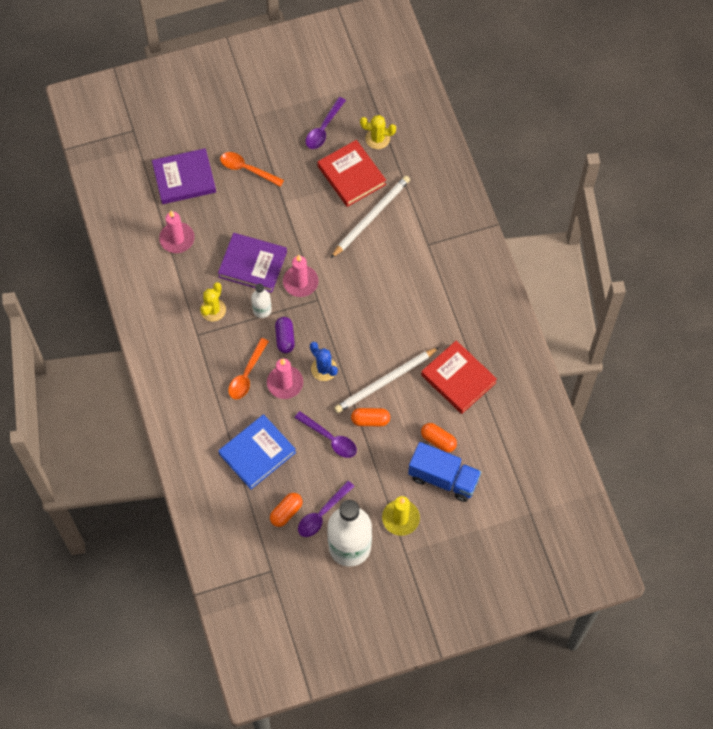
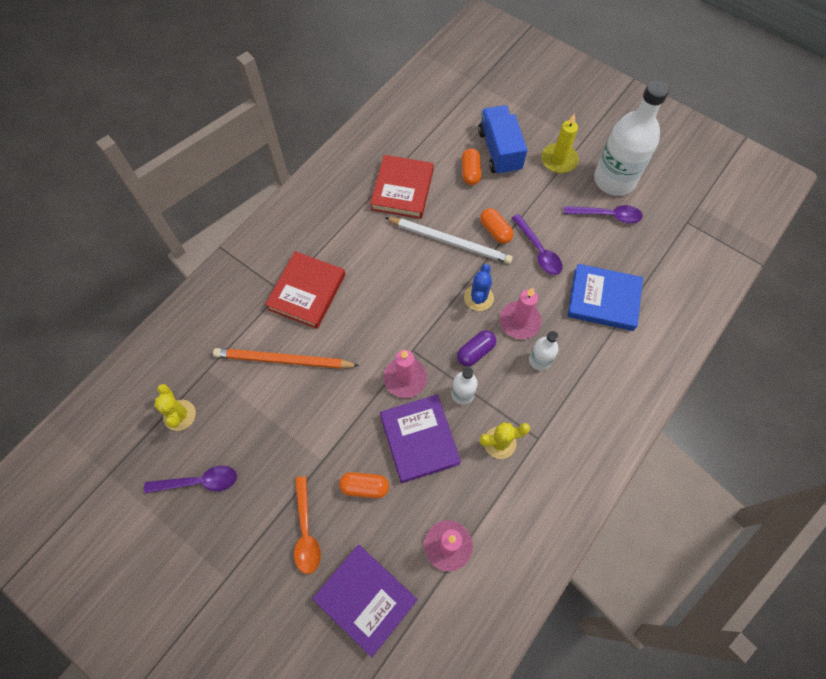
camera: 125 degrees left, 0 degrees up
orange spoon [228,338,269,399] -> white bottle [529,331,559,371]
orange capsule [270,493,303,527] -> orange capsule moved to [339,472,389,498]
purple spoon [294,411,357,458] -> purple spoon turned 150 degrees clockwise [512,214,563,275]
red book [317,140,386,207] -> red book moved to [265,251,345,329]
white pencil [331,176,410,258] -> orange pencil [213,348,360,369]

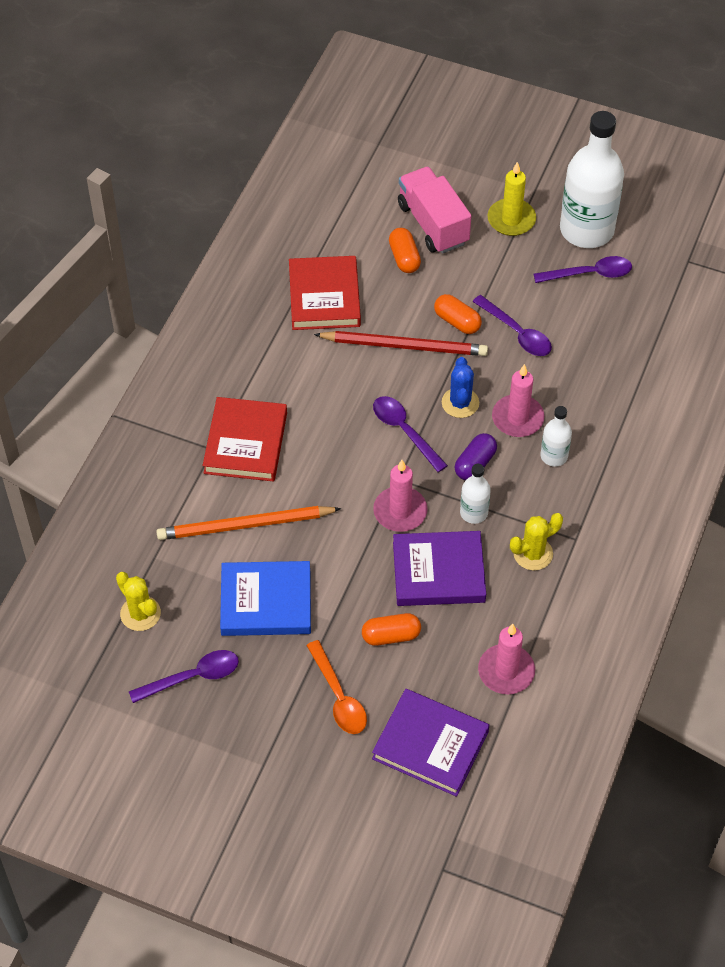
camera: 15 degrees left, 10 degrees down
purple book [380,394,461,483] -> purple book turned 60 degrees counterclockwise [393,531,486,606]
white pencil [385,217,513,264] -> red pencil [314,331,488,356]
blue truck [478,105,527,175] -> pink truck [398,166,471,254]
blue book [567,264,643,331] -> blue book moved to [220,561,311,636]
none -> purple spoon [373,396,448,472]

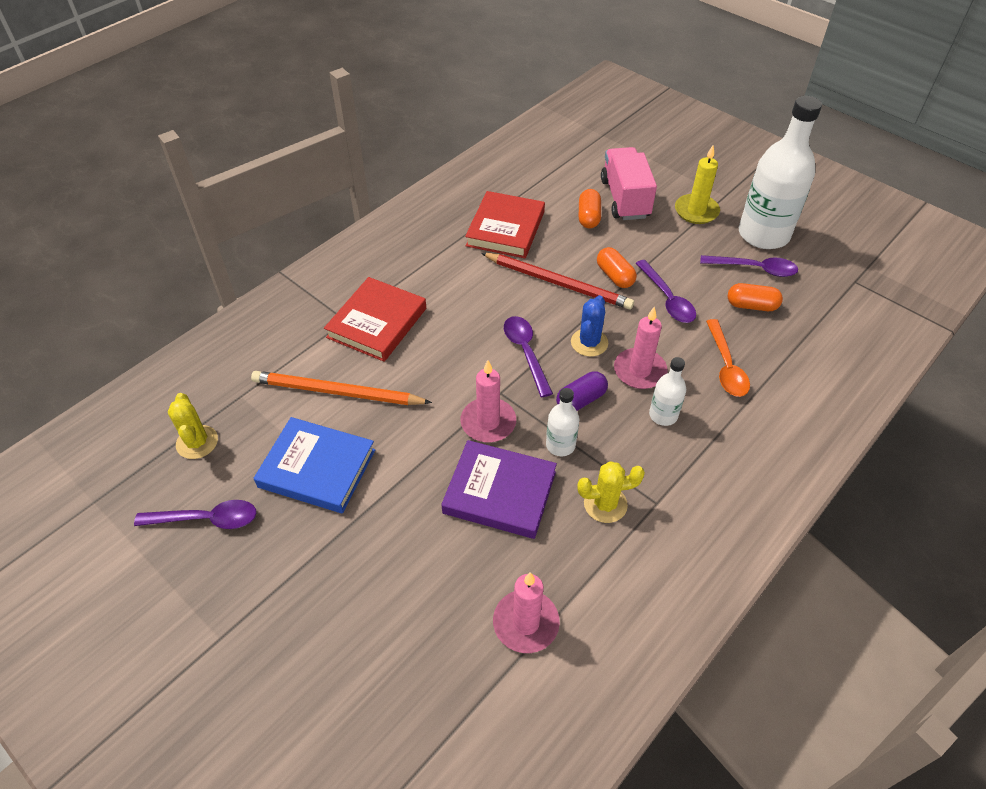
camera: 20 degrees right, 5 degrees down
orange spoon [306,640,367,734] -> orange spoon moved to [706,319,750,397]
orange capsule [362,613,421,646] -> orange capsule moved to [728,283,783,311]
purple book [372,689,490,797] -> none

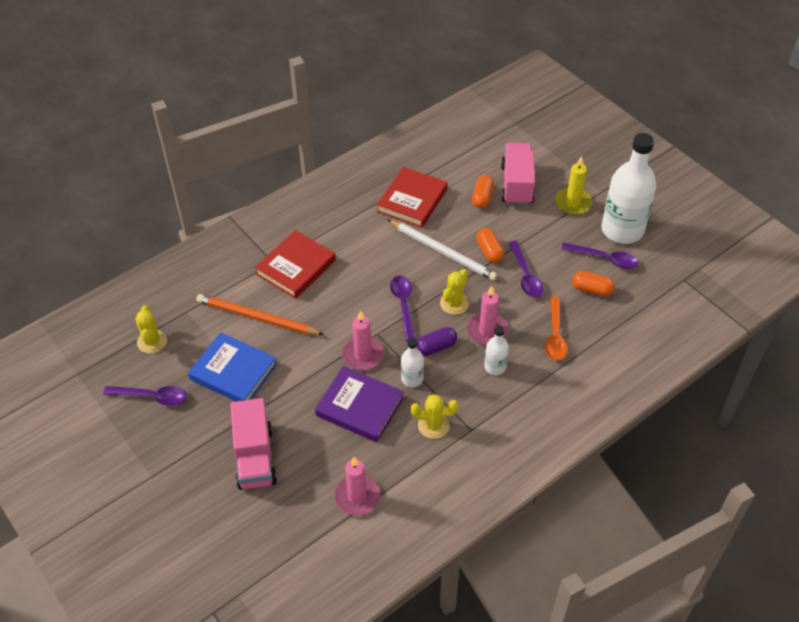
camera: 10 degrees right, 0 degrees up
red pencil [481,253,634,309] -> white pencil [387,219,498,281]
blue cactus [571,295,608,357] -> yellow cactus [440,269,469,315]
none -> pink truck [230,398,277,490]

